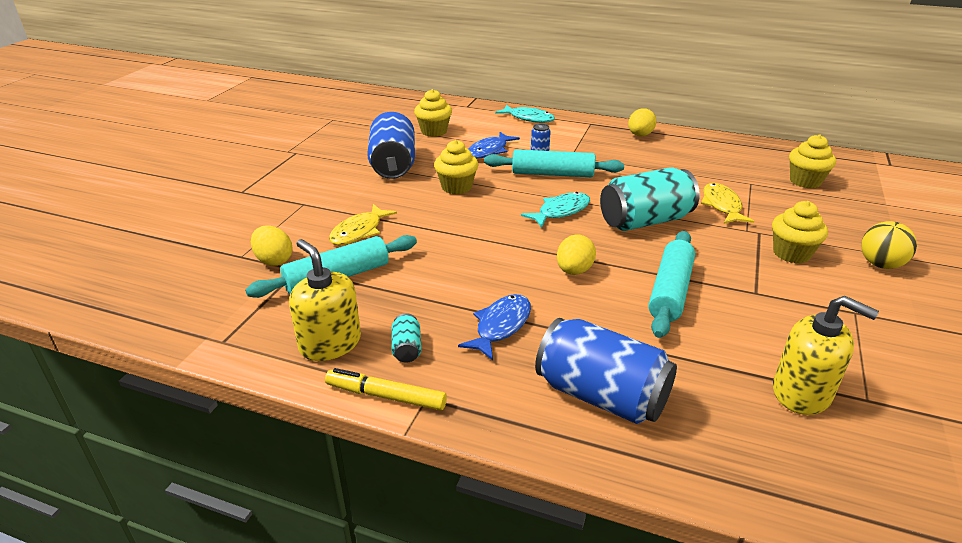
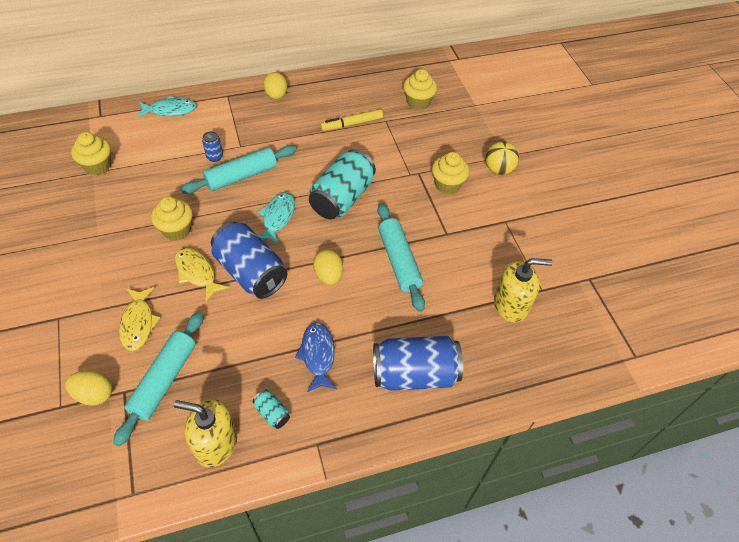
camera: 40 degrees left, 20 degrees up
yellow marker [325,368,447,411] -> yellow marker moved to [320,109,383,131]
blue can [367,112,415,179] -> blue can moved to [211,222,287,299]
blue fish [468,132,520,158] -> none
yellow fish [701,183,754,224] -> yellow fish moved to [175,248,229,302]

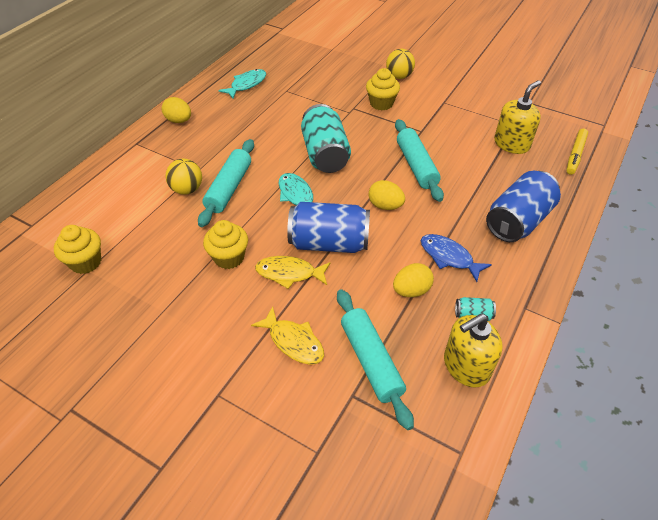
camera: 40 degrees left, 5 degrees down
yellow egg [65,370,113,406] -> yellow egg moved to [393,263,434,297]
turquoise fish [137,96,197,118] -> turquoise fish moved to [218,69,266,99]
blue can [202,131,223,162] -> yellow ball [166,159,202,195]
yellow marker [320,109,383,131] -> yellow marker moved to [566,129,588,175]
turquoise rolling pin [378,203,425,312] -> turquoise rolling pin turned 45 degrees clockwise [395,119,444,202]
yellow cupcake [403,69,437,110] -> none

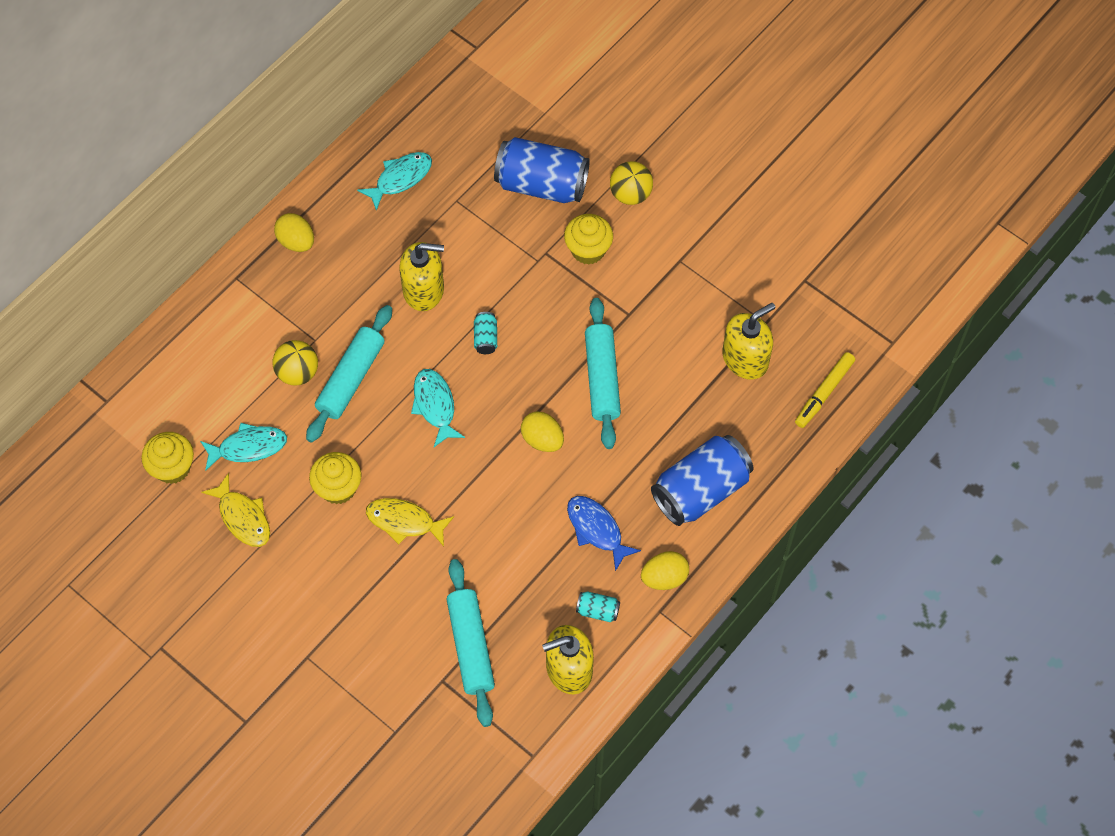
camera: 10 degrees right, 15 degrees up
yellow fish [251,306,324,365] -> yellow fish moved to [201,473,270,547]
blue can [287,202,370,253] -> blue can moved to [494,137,590,203]
turquoise can [301,104,351,173] -> turquoise can [474,312,497,354], size x0.42
yellow egg [393,263,434,297] -> yellow egg moved to [641,551,689,590]
none -> turquoise fish [200,423,287,471]
none -> yellow soap dispenser [399,242,444,311]

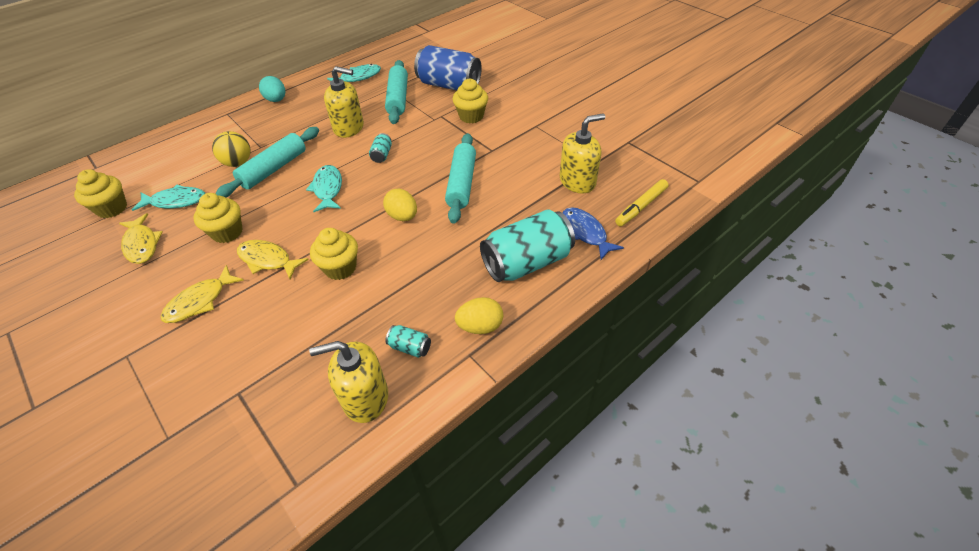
camera: 10 degrees right, 15 degrees down
yellow egg [274,213,314,252] -> turquoise egg [259,76,285,102]
turquoise rolling pin [446,559,495,727] -> turquoise rolling pin moved to [385,60,408,124]
blue fish [567,496,641,571] -> blue fish moved to [563,207,624,260]
yellow ball [610,161,653,205] -> none
blue can [651,435,754,526] -> turquoise can [480,210,575,282]
none -> yellow fish [160,265,243,323]
none -> yellow cupcake [310,228,358,280]

